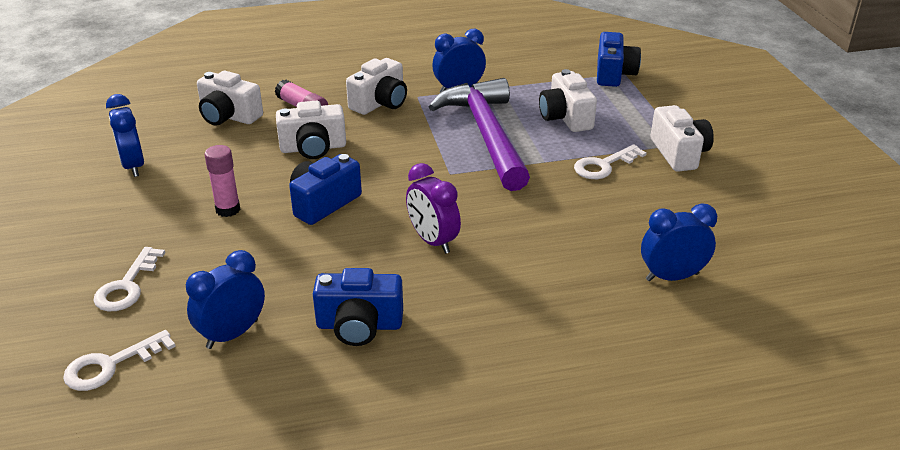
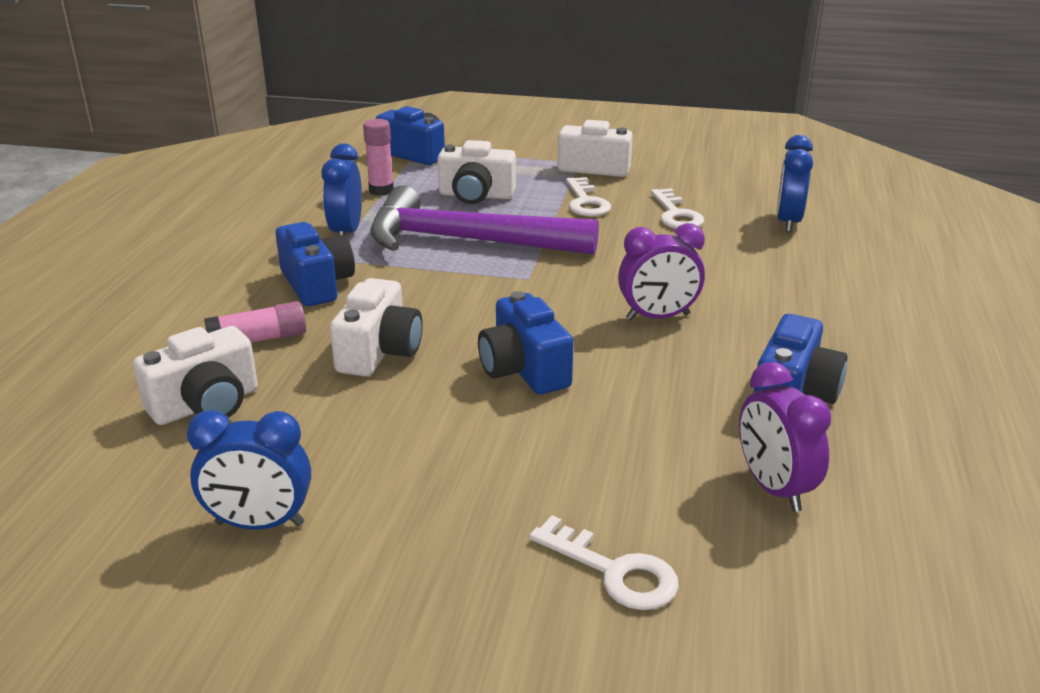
camera: 65 degrees left, 5 degrees down
white key [63,330,176,391] -> white key moved to [651,188,704,229]
blue clock [186,250,265,349] -> purple clock [739,362,832,512]
pink glue stick [205,145,240,217] -> pink glue stick moved to [363,119,394,196]
white camera [346,58,407,115] -> blue camera [275,222,355,306]

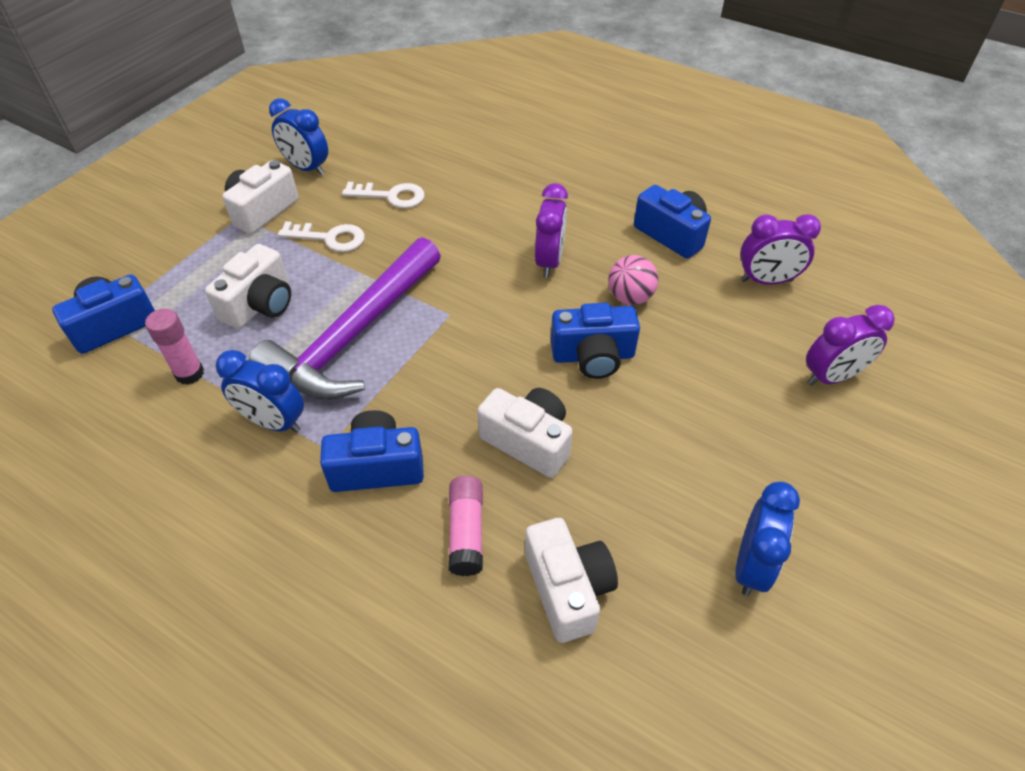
camera: 70 degrees left, 20 degrees up
white key [529,515,679,610] -> purple clock [806,305,895,386]
blue clock [777,135,813,232] -> blue clock moved to [269,98,328,175]
none -> pink ball [608,255,658,305]

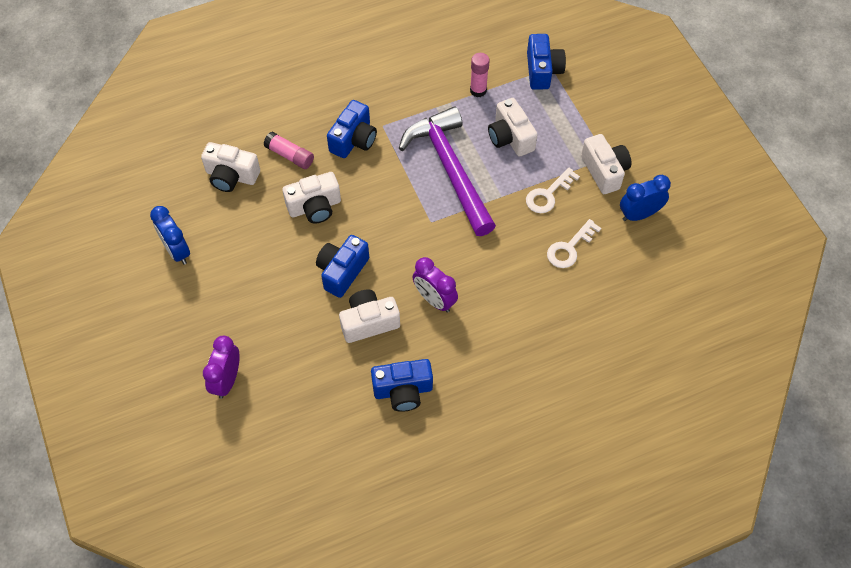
camera: 125 degrees right, 10 degrees up
blue clock [216,350,304,433] -> none
pink ball [608,255,658,305] -> white camera [339,289,400,343]
purple clock [740,214,821,285] -> none

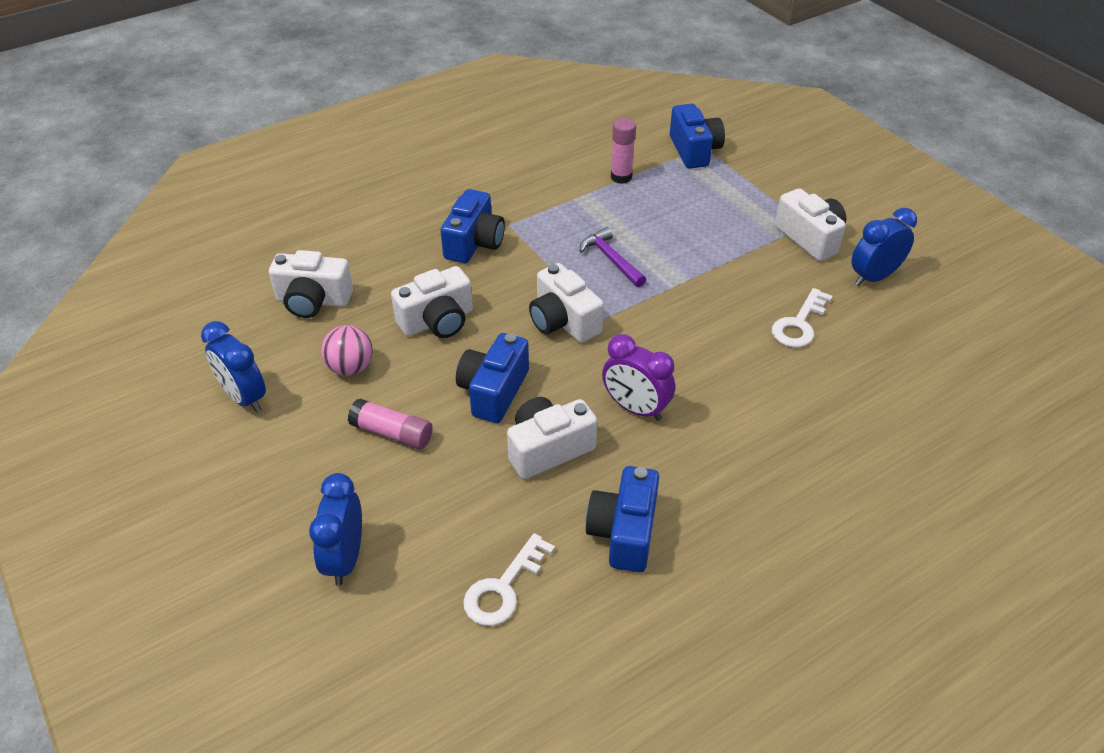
camera: 10 degrees left, 15 degrees down
purple clock [203,336,240,399] -> blue clock [309,473,362,586]
pink glue stick [263,132,314,169] -> pink glue stick moved to [348,399,433,449]
blue camera [371,359,433,412] -> blue camera turned 120 degrees clockwise [586,466,659,572]
purple hammer [399,106,496,236] -> purple hammer [580,227,646,287], size x0.44
white camera [488,98,538,157] -> white camera moved to [529,263,604,343]
white key [526,168,580,213] -> white key moved to [463,533,555,626]
none -> pink ball [321,325,373,376]

